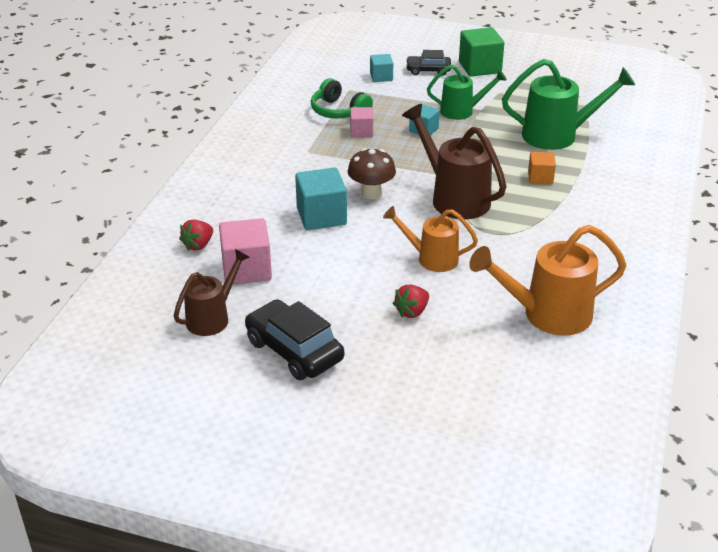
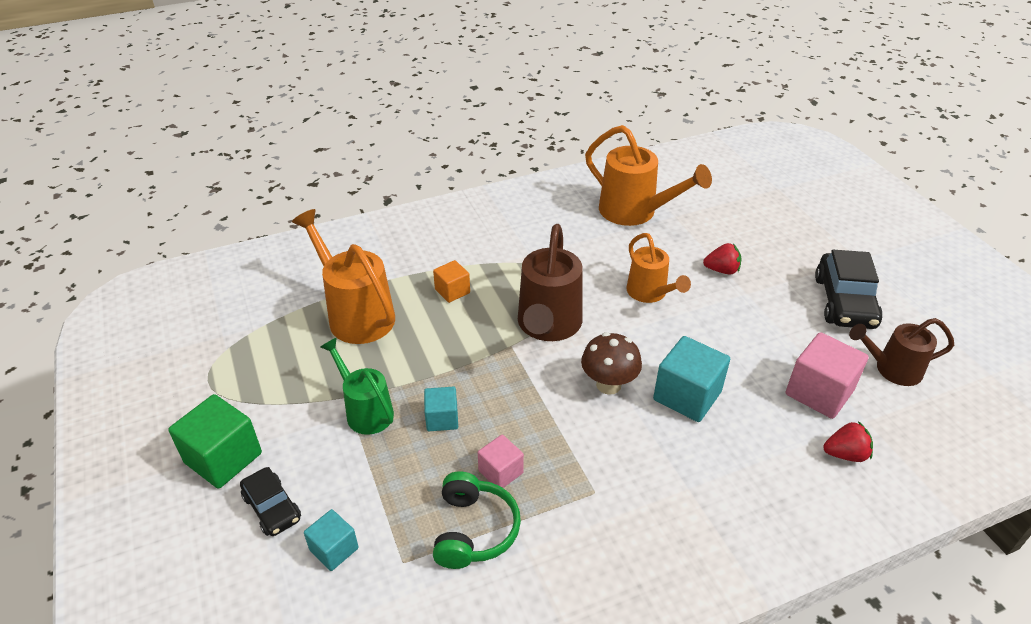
camera: 130 degrees left, 5 degrees up
green watering can [502,59,635,150] -> orange watering can [292,209,395,344]

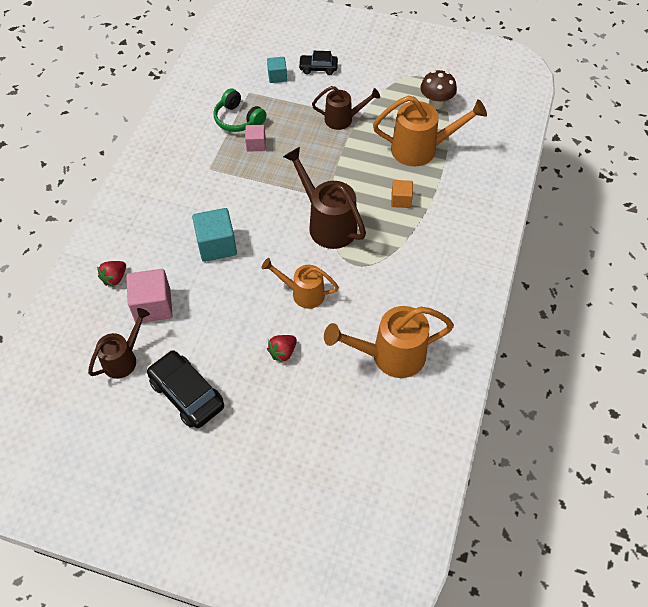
camera: 130 degrees right, 15 degrees up
green cube [168,394,262,489] -> none
green watering can [321,338,394,435] -> brown watering can [312,86,380,130]
turquoise cube [424,386,458,431] -> none
brown mushroom [581,332,642,395] -> brown mushroom moved to [420,70,457,109]

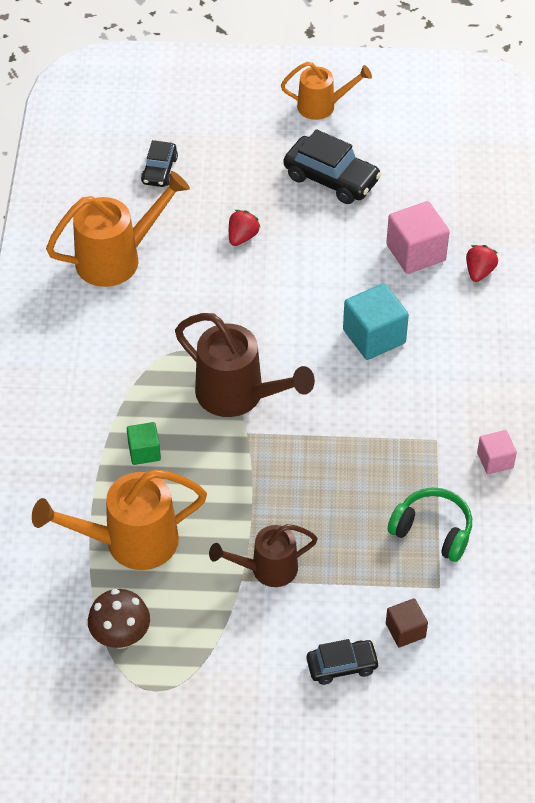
camera: 165 degrees right, 5 degrees down
brown watering can [88,308,150,379] -> none
pink cube [245,125,266,151] -> pink cube moved to [477,430,517,474]
orange watering can [261,258,339,309] -> orange watering can moved to [281,62,372,120]
turquoise cube [267,57,287,83] -> brown cube [386,598,428,647]
orange cube [391,180,413,208] -> green cube [127,422,161,465]
none -> black car [141,140,178,187]

